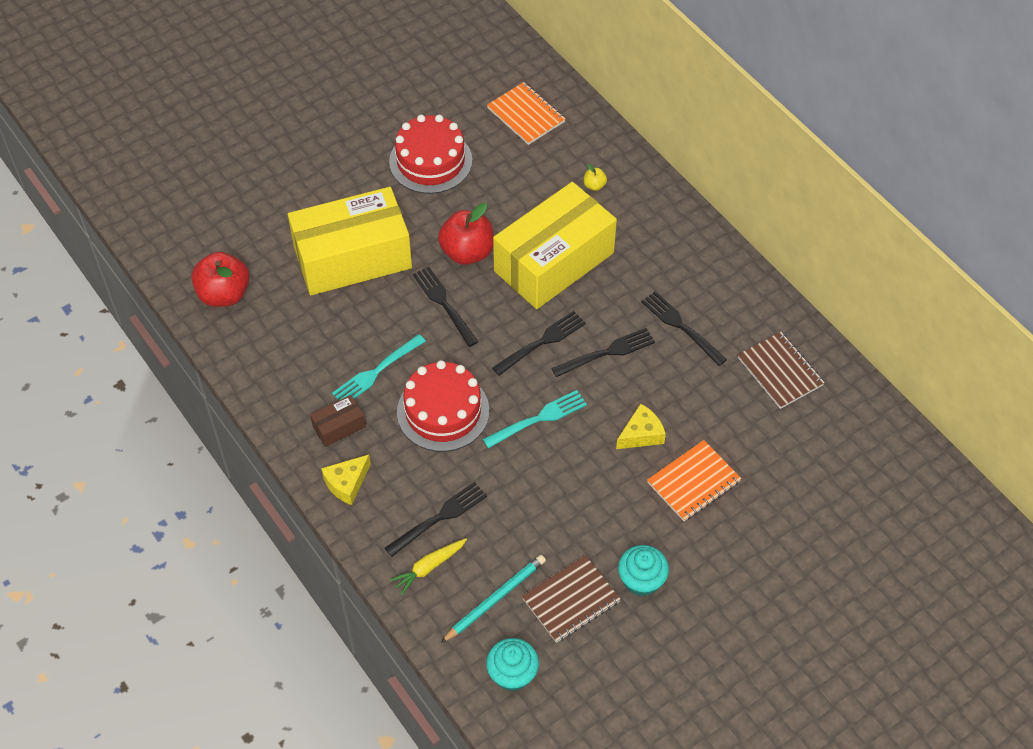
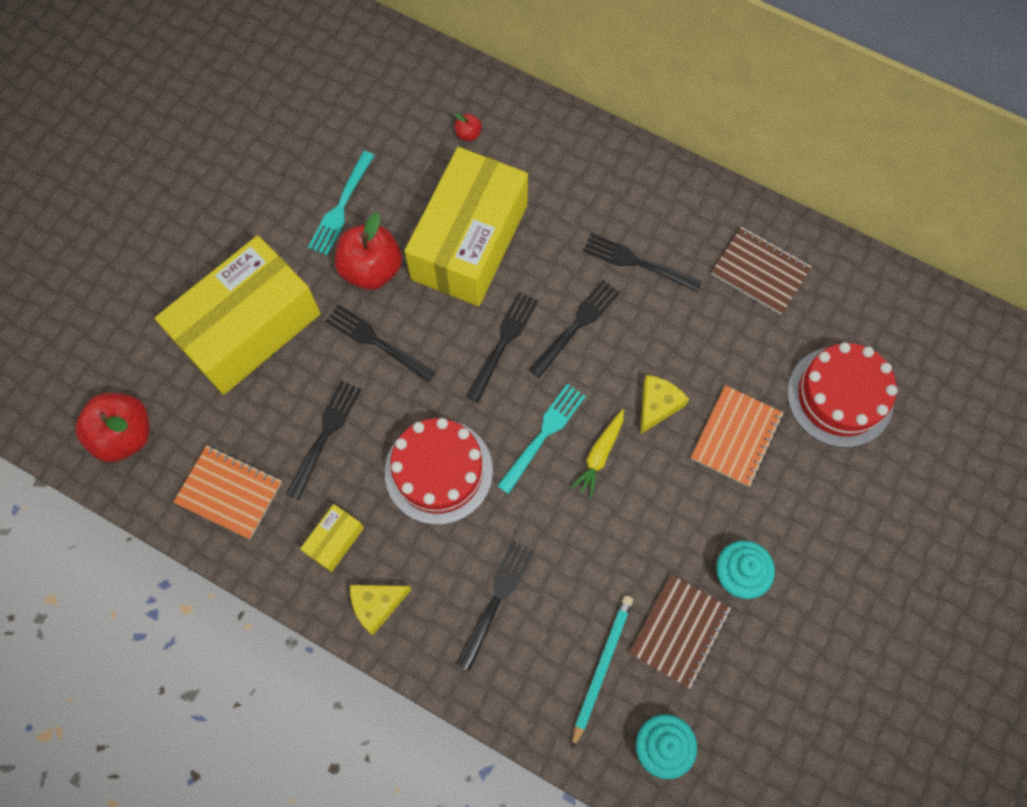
camera: 25 degrees left, 15 degrees up
brown box [310,395,366,447] -> yellow box [300,504,364,572]
yellow cheese [321,454,371,505] -> yellow cheese turned 45 degrees clockwise [350,585,412,635]
turquoise fork [332,334,426,400] -> turquoise fork moved to [308,151,375,256]
red cake [389,115,472,194] -> red cake moved to [787,342,897,448]
yellow carrot [389,538,467,595] -> yellow carrot moved to [571,409,624,498]
orange notebook [487,82,565,145] -> orange notebook moved to [173,445,282,539]
yellow apple [584,164,607,191] -> red apple [454,114,482,141]
none -> black fork [286,380,361,500]

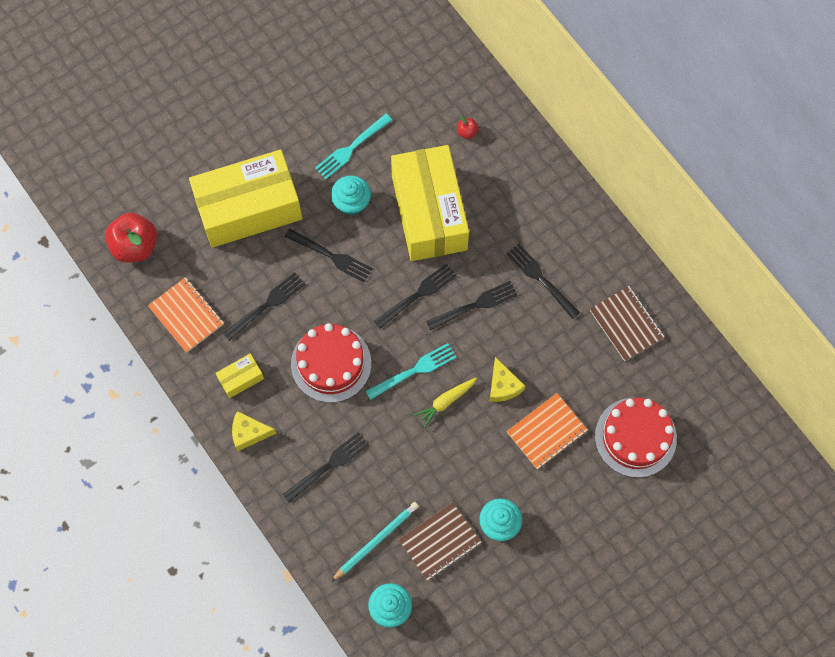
camera: 25 degrees right, 0 degrees up
black fork [326,304,436,383] -> black fork turned 150 degrees clockwise [284,228,373,283]
red apple [335,212,402,290] -> turquoise cupcake [331,176,371,216]
yellow box [405,147,528,306] -> yellow box turned 60 degrees counterclockwise [391,145,469,261]
yellow cheese [640,375,689,434] -> yellow cheese turned 105 degrees clockwise [490,357,525,402]

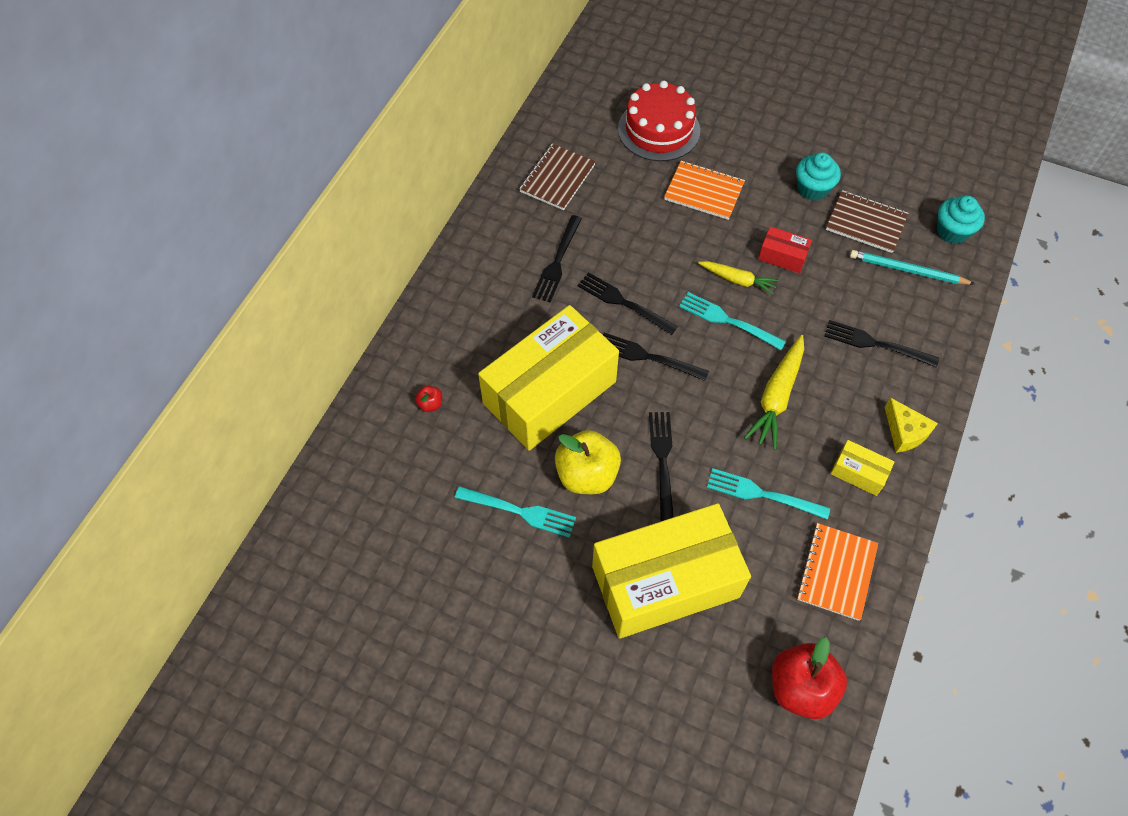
camera: 120 degrees left, 10 degrees down
yellow box [189,150,302,248] -> yellow box turned 60 degrees counterclockwise [592,503,751,639]
black fork [223,272,306,341] -> turquoise fork [707,468,830,520]
red cake [291,323,371,403] -> yellow carrot [744,335,804,450]
turquoise cupcake [331,176,371,216] -> yellow apple [555,430,621,494]
yellow cheese [490,357,525,402] -> none
none -> red box [758,226,812,273]

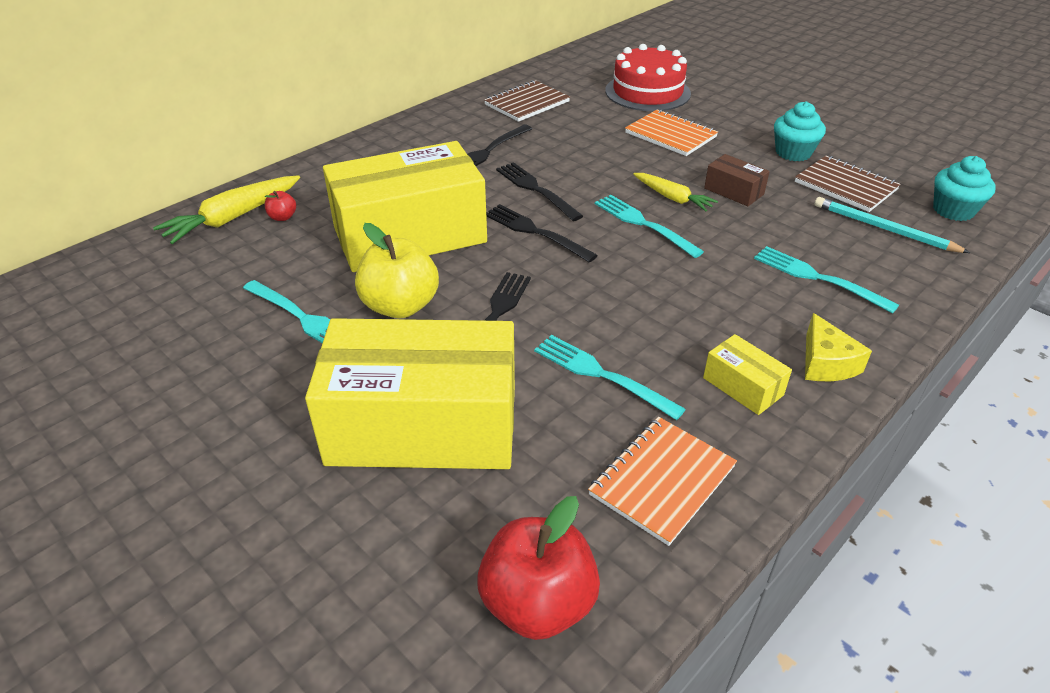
camera: 20 degrees right, 20 degrees down
yellow carrot [744,335,804,450] -> yellow carrot moved to [153,175,300,244]
red box [758,226,812,273] -> brown box [704,154,770,206]
black fork [824,320,939,368] -> turquoise fork [754,246,899,314]

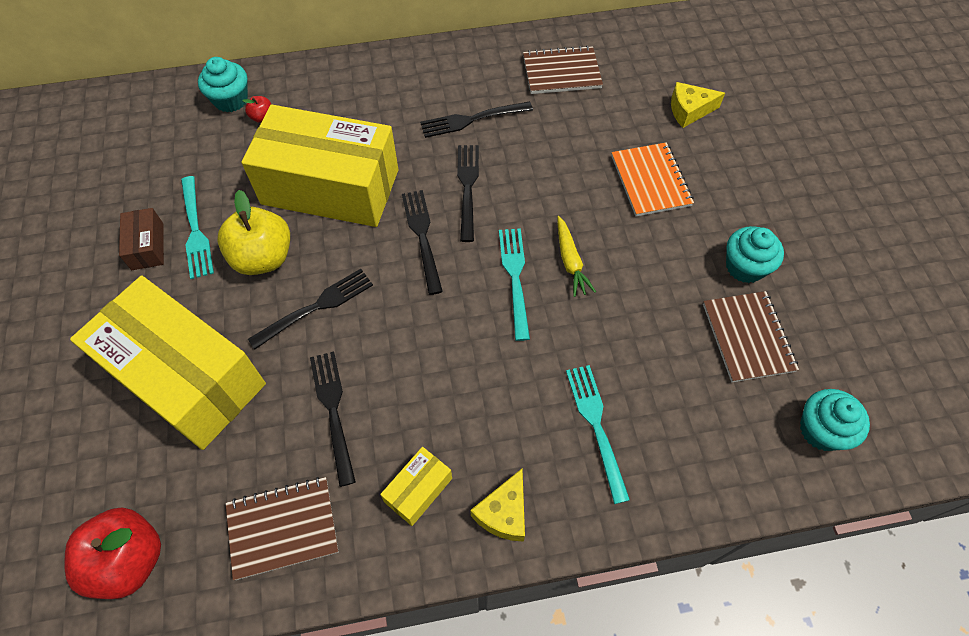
camera: 35 degrees right, 20 degrees up
yellow carrot [153,175,300,244] -> turquoise cupcake [198,57,248,112]
turquoise fork [534,335,686,420] -> black fork [310,351,356,487]
orange notebook [588,417,737,546] -> brown notebook [226,477,339,580]
red cake [605,44,691,111] -> yellow cheese [671,82,725,128]
yellow box [703,334,792,415] -> yellow box turned 45 degrees clockwise [380,447,452,526]
brown box [704,154,770,206] -> brown box moved to [119,208,164,270]
turquoise pencil [814,197,970,253] -> none

